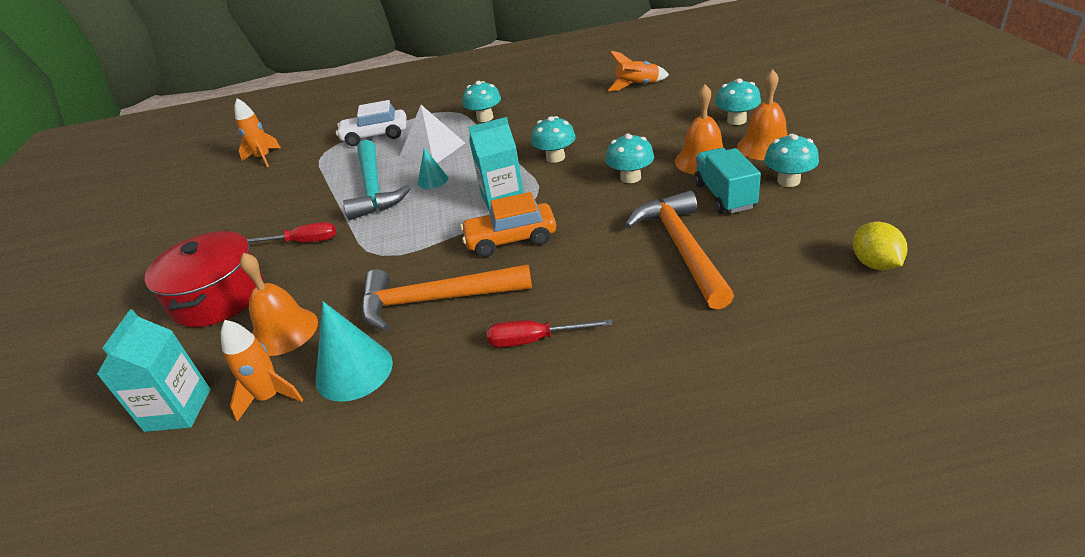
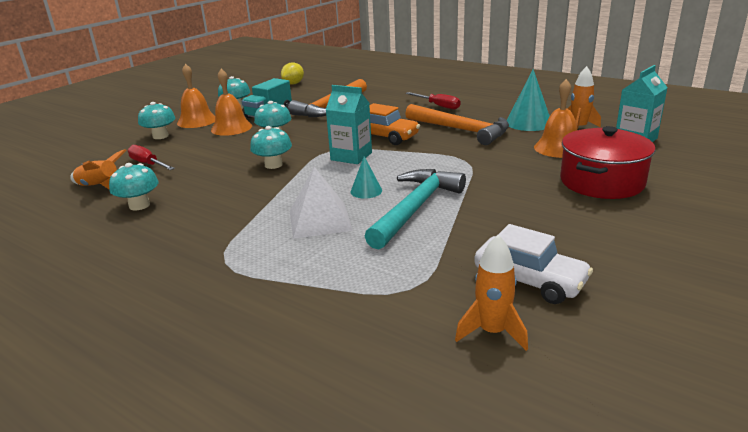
camera: 140 degrees left, 10 degrees down
red screwdriver [247,222,336,243] -> red screwdriver moved to [128,145,175,170]
white car [336,100,407,146] -> white car moved to [474,224,593,304]
turquoise mushroom [463,81,501,122] -> turquoise mushroom moved to [109,163,159,210]

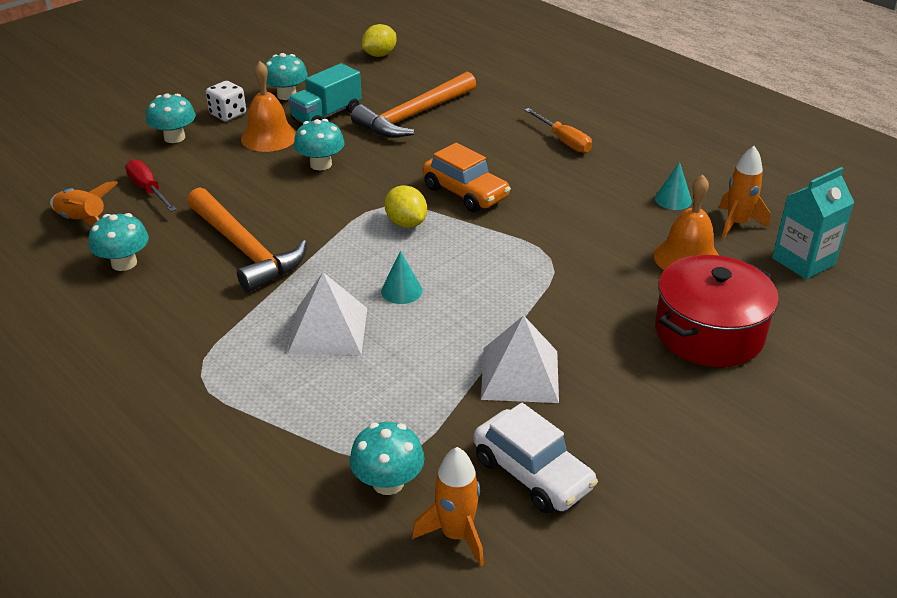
camera: 10 degrees right, 10 degrees up
orange bell [177,64,215,128] -> white dice [206,81,246,121]
turquoise mushroom [250,126,292,169] -> turquoise mushroom moved to [350,422,424,495]
turquoise carton [326,85,372,164] -> yellow lemon [384,185,427,228]
turquoise hammer [365,169,466,249] -> none
red screwdriver [405,92,460,110] -> orange screwdriver [524,108,592,153]
orange hammer [405,104,509,145] -> orange hammer moved to [187,187,307,292]
turquoise cone [507,69,550,131] -> turquoise cone [655,162,692,210], size x0.57
none -> white pyramid [481,315,559,403]

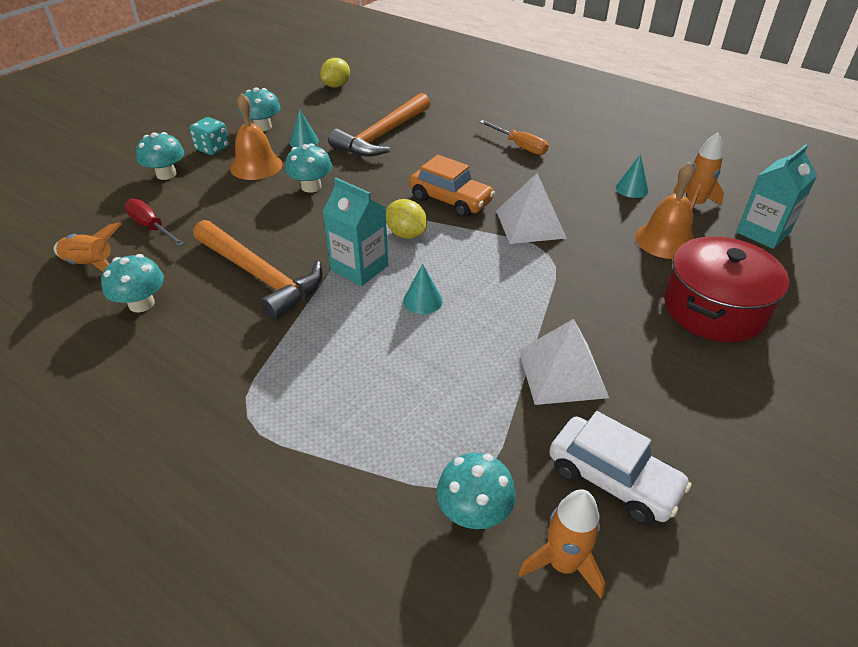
camera: 10 degrees left, 5 degrees up
white dice [206,81,246,121] -> turquoise dice [189,117,229,155]
turquoise truck [288,63,362,123] -> turquoise cone [290,109,319,147]
white pyramid [288,272,367,355] -> white pyramid moved to [496,173,567,244]
none -> turquoise carton [323,178,388,286]

